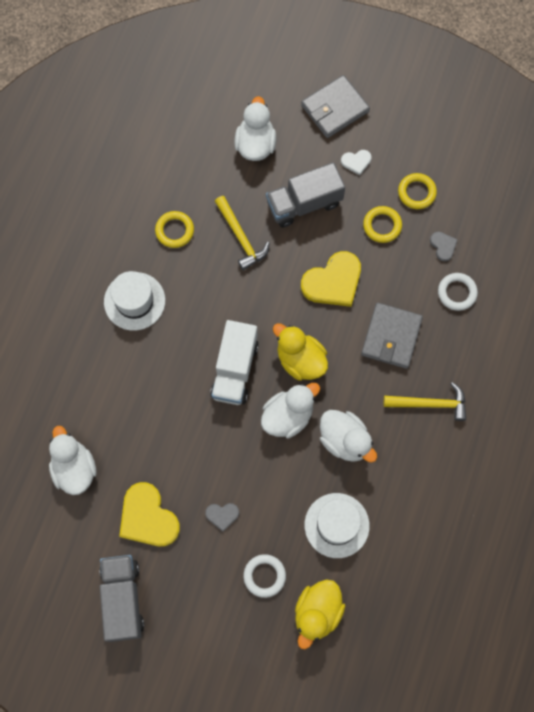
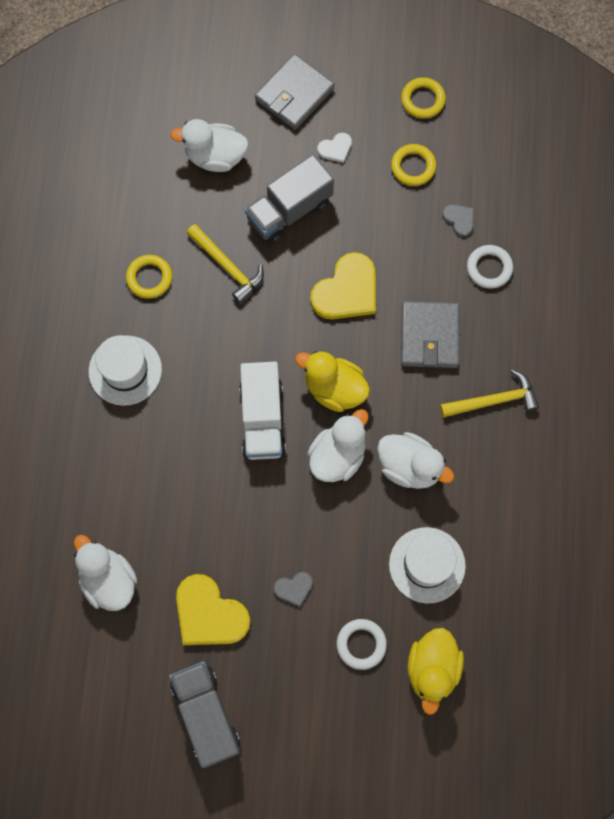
camera: 15 degrees left, 0 degrees up
white duck [234,96,276,161] -> white duck turned 75 degrees counterclockwise [170,119,249,172]
yellow ring [363,206,402,243] -> yellow ring moved to [401,77,446,119]

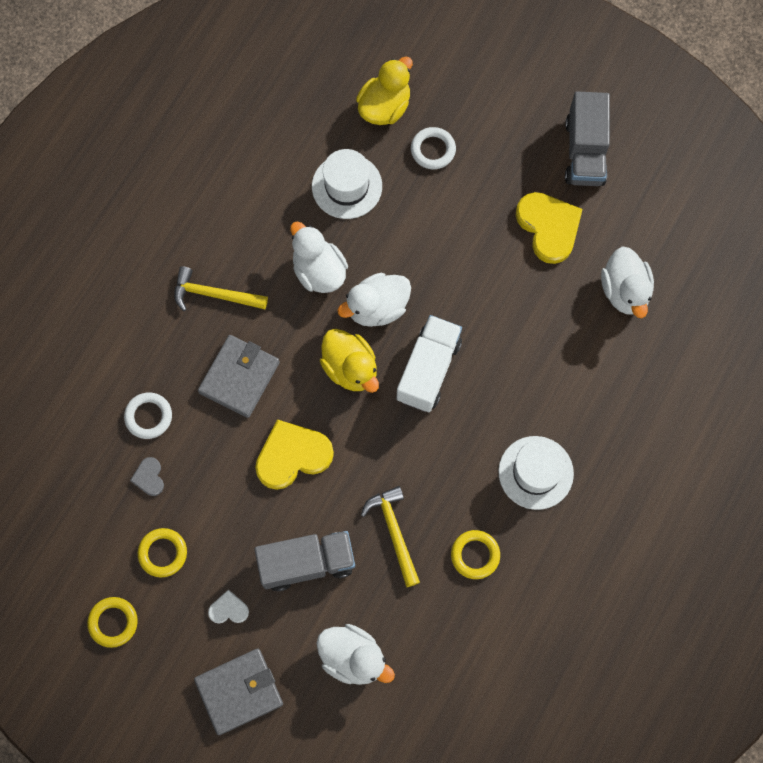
camera: 155 degrees left, 0 degrees up
grey heart [274,572,313,607] -> none

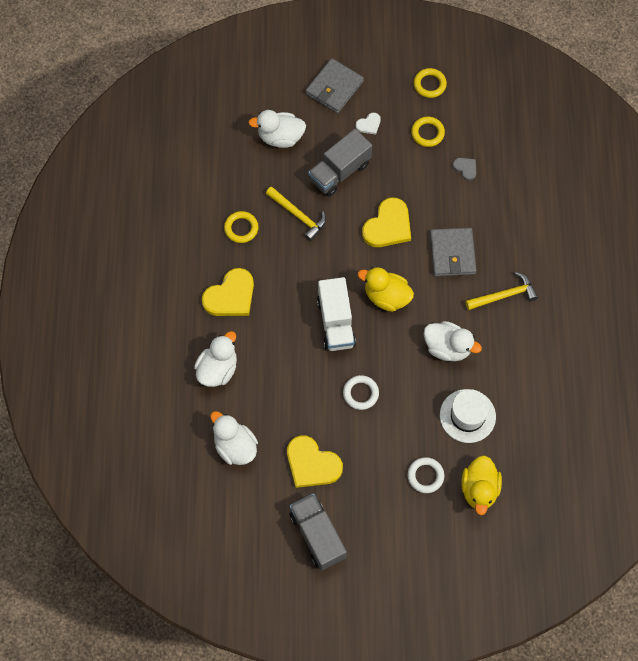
camera: 150 degrees right, 5 degrees down
white ring [124,393,172,439] -> white ring moved to [343,375,379,410]
white duck [337,273,411,327] -> white duck moved to [194,331,237,387]
white hat [498,436,574,510] -> yellow heart [202,268,254,316]

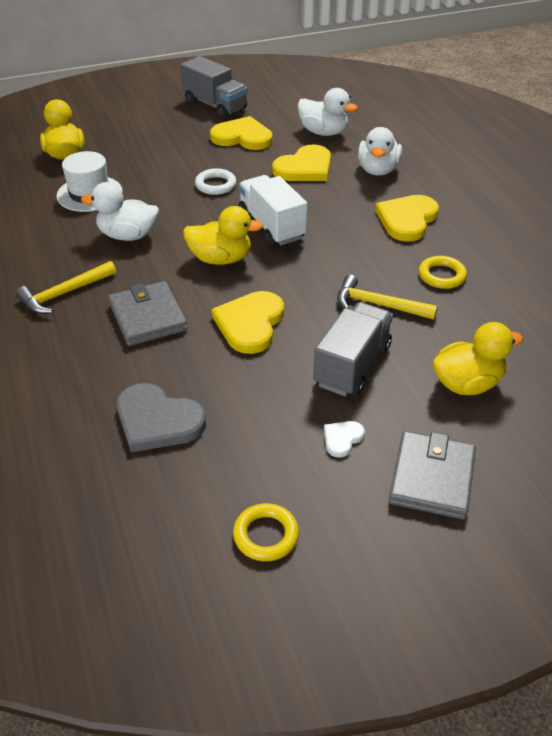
camera: 160 degrees right, 25 degrees down
white duck [248,110,306,148] -> yellow duck [432,322,523,395]
white ring [408,457,444,493] -> none
yellow ring [411,117,445,147] -> none
grey heart [453,158,476,181] -> grey heart [117,383,206,452], size x2.05
none -> yellow heart [272,144,331,181]

